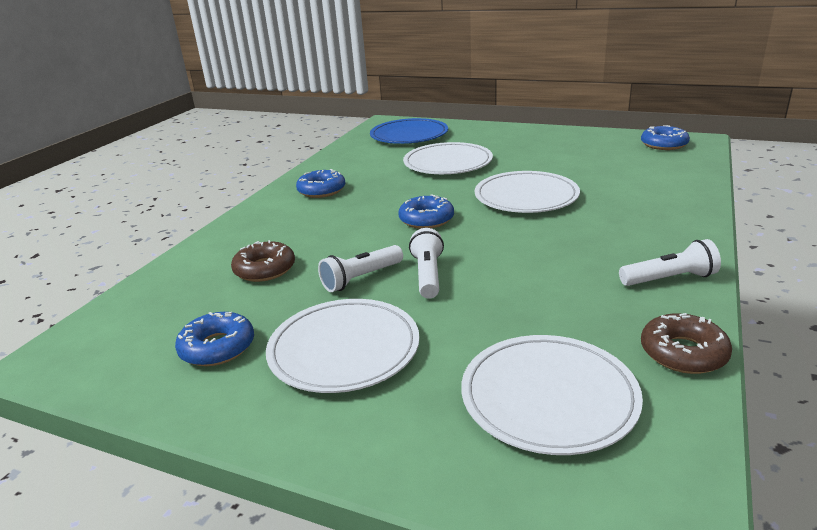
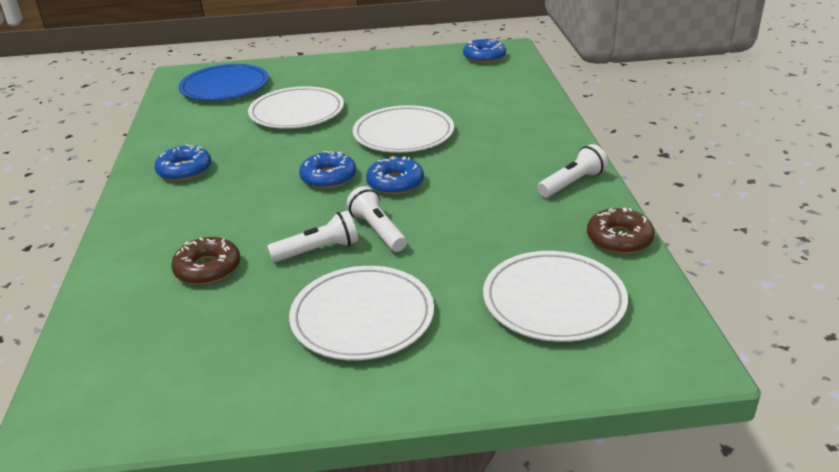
camera: 30 degrees left, 5 degrees up
blue donut [175,312,254,366] -> blue donut moved to [366,156,424,195]
white flashlight [318,245,403,292] -> white flashlight turned 135 degrees counterclockwise [267,211,358,262]

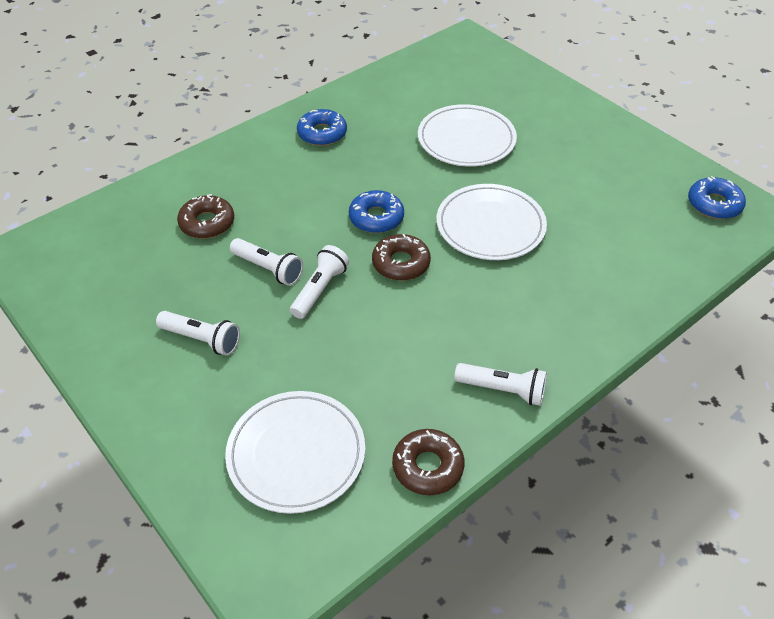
camera: 55 degrees right, 15 degrees up
blue plate [178,64,269,101] -> none
white plate [289,266,434,360] -> white flashlight [156,311,240,356]
blue donut [366,156,424,195] -> brown donut [372,234,431,281]

